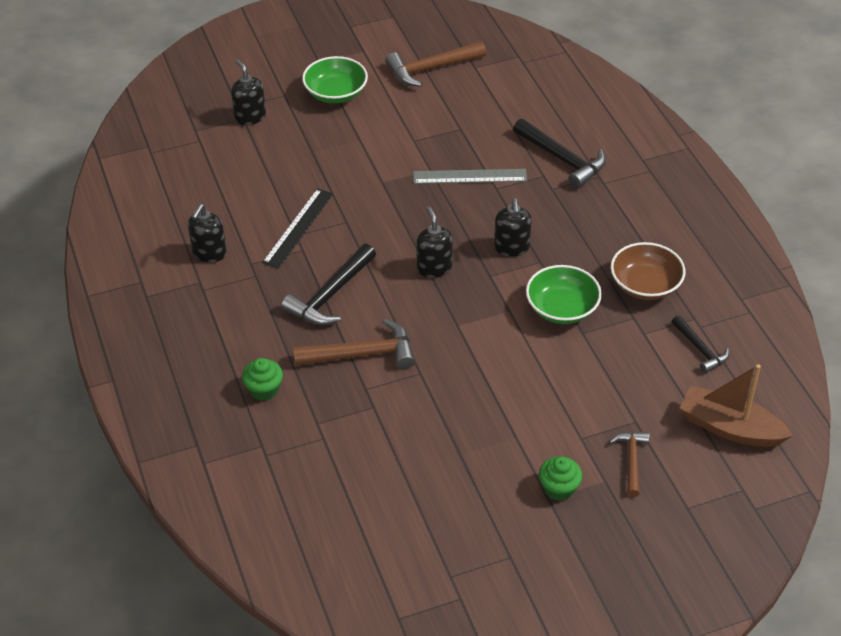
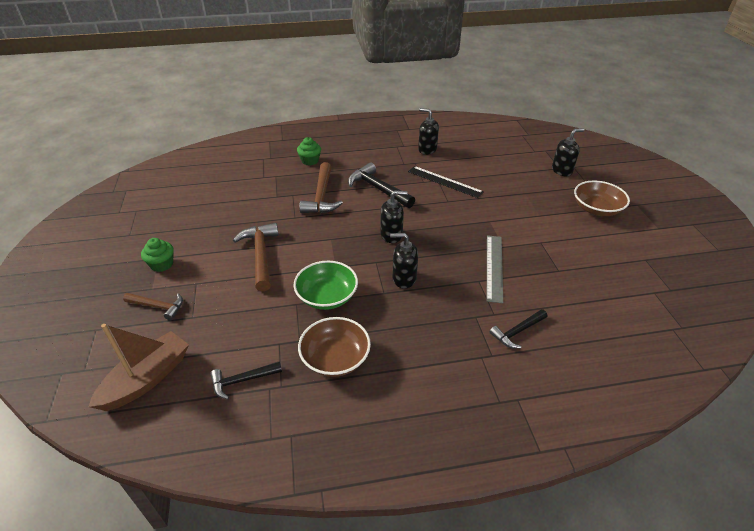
camera: 100 degrees right, 5 degrees down
green bowl [302,56,368,103] -> brown bowl [574,180,630,216]
brown hammer [385,41,486,87] -> brown hammer moved to [233,223,279,291]
black hammer [513,119,606,189] -> black hammer [489,309,547,349], size x0.61

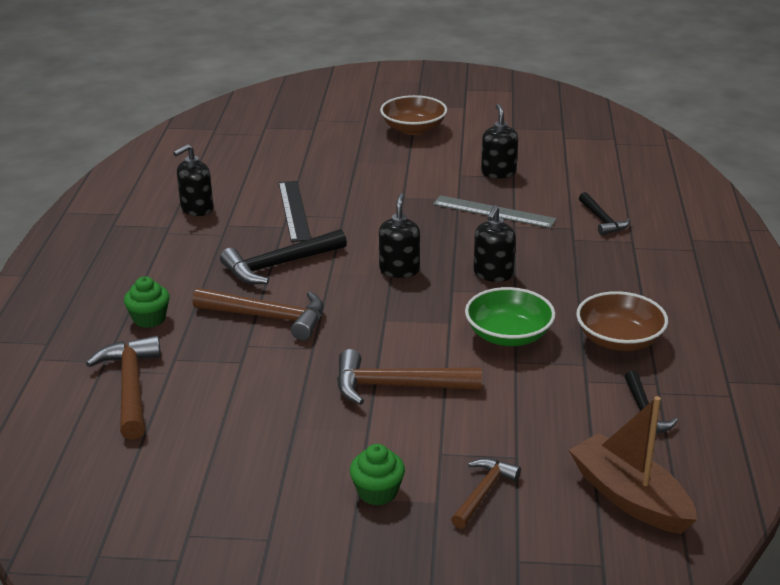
camera: 75 degrees left, 10 degrees down
black ruler [408,166,484,198] -> black ruler turned 60 degrees counterclockwise [279,181,311,242]
black soap dispenser [552,128,585,176] -> black soap dispenser moved to [481,104,518,178]
none -> brown hammer [86,336,161,440]

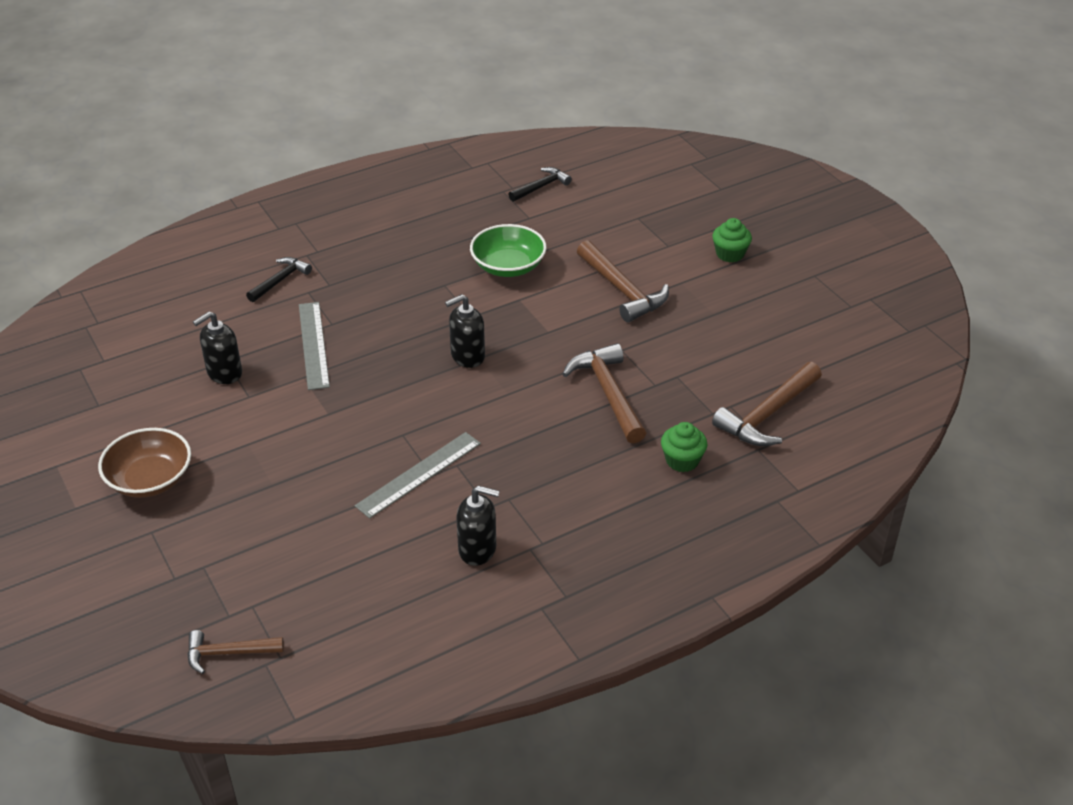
camera: 125 degrees left, 10 degrees up
black hammer [220,229,347,284] -> none
black ruler [279,181,311,242] -> grey ruler [355,432,481,519]
brown hammer [451,458,521,529] -> brown hammer moved to [187,630,284,674]
black soap dispenser [474,205,516,282] -> none
brown boat [569,396,697,534] -> none
brown bowl [576,291,668,351] -> none

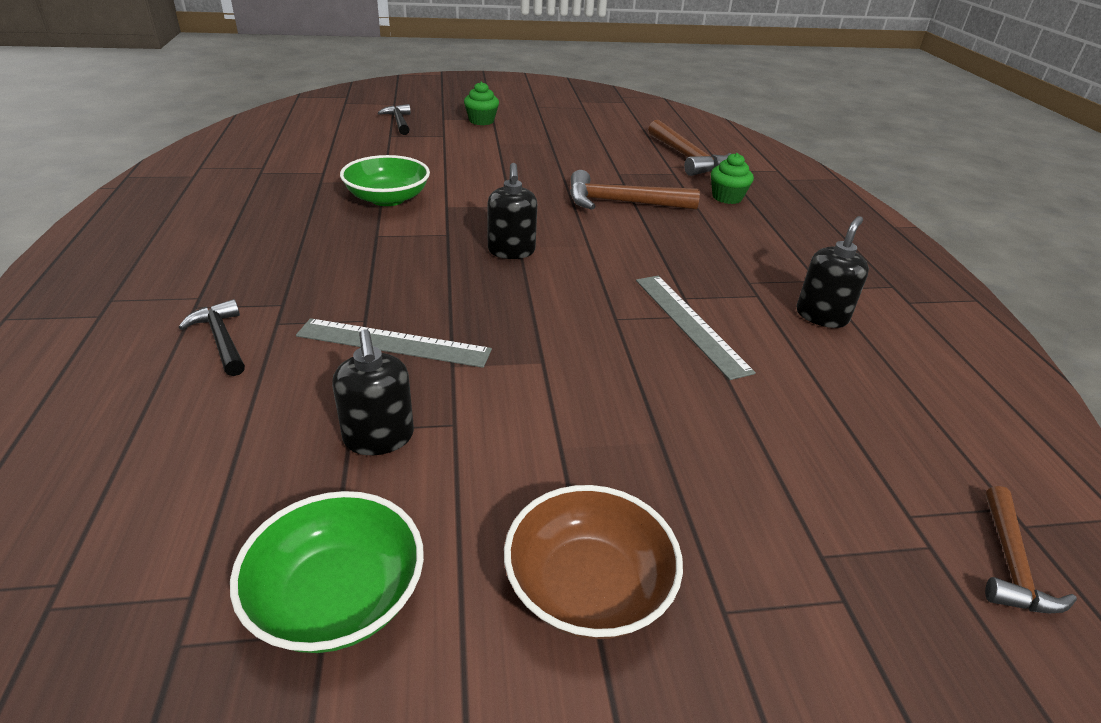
camera: 70 degrees left, 5 degrees down
black hammer [508,167,572,202] -> black hammer moved to [378,104,411,135]
brown hammer [577,240,669,322] -> none
none -> green bowl [230,491,424,653]

